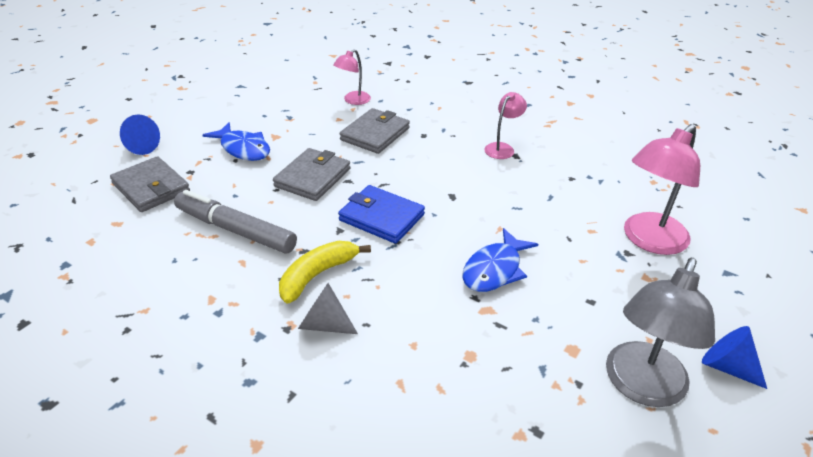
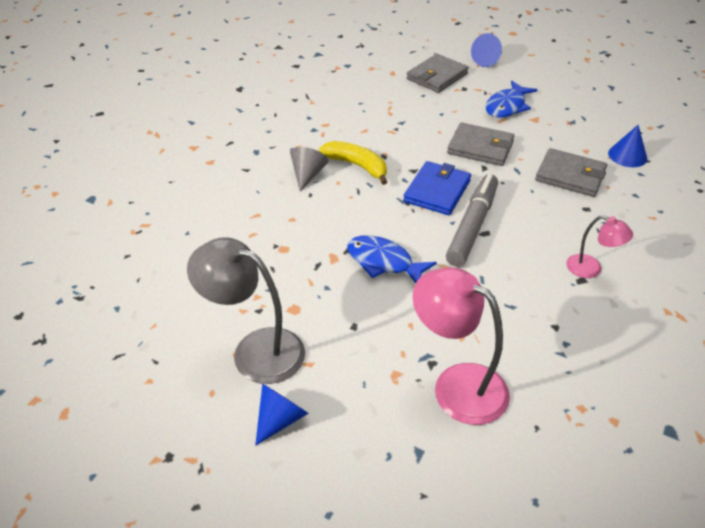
camera: 85 degrees right, 5 degrees up
grey marker [174,190,297,254] -> grey marker moved to [446,174,498,267]
pink lamp [333,49,371,105] -> blue cone [608,125,647,167]

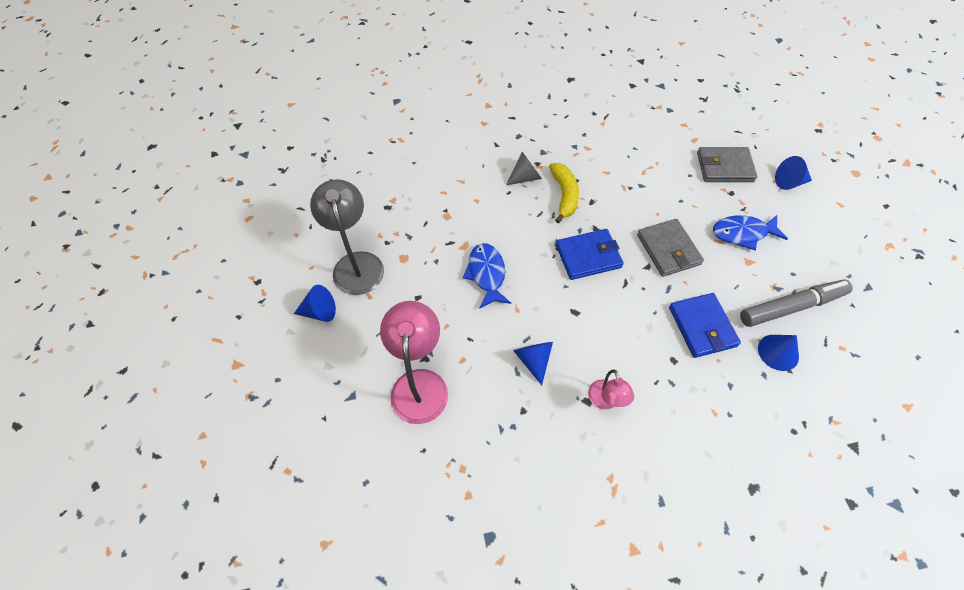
camera: 50 degrees right, 15 degrees up
grey marker [446,174,498,267] -> grey marker moved to [740,280,853,327]
grey wallet [535,148,607,197] -> blue wallet [669,293,741,358]
none -> blue cone [513,342,553,385]

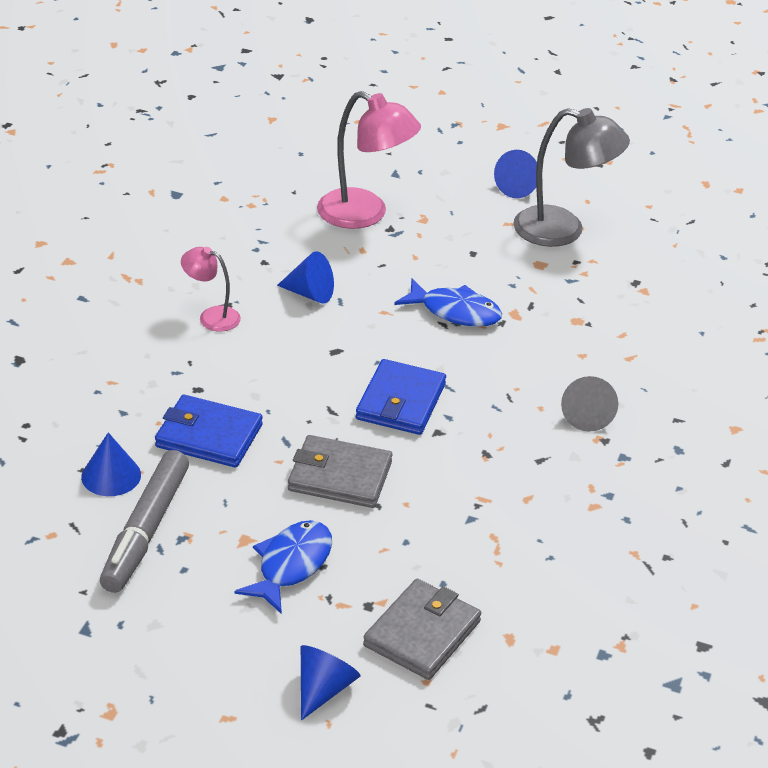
camera: 120 degrees right, 20 degrees down
yellow banana [549,163,579,223] -> none

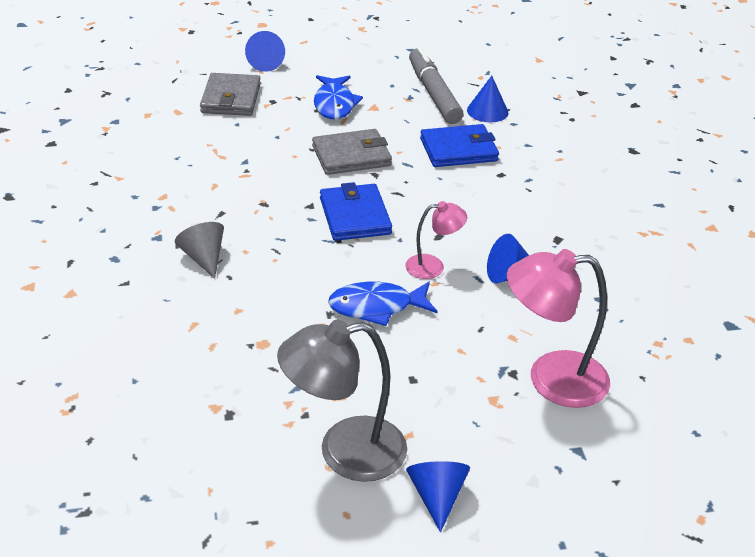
camera: 150 degrees right, 0 degrees up
pink lamp [181,247,241,332] -> pink lamp moved to [405,201,467,279]

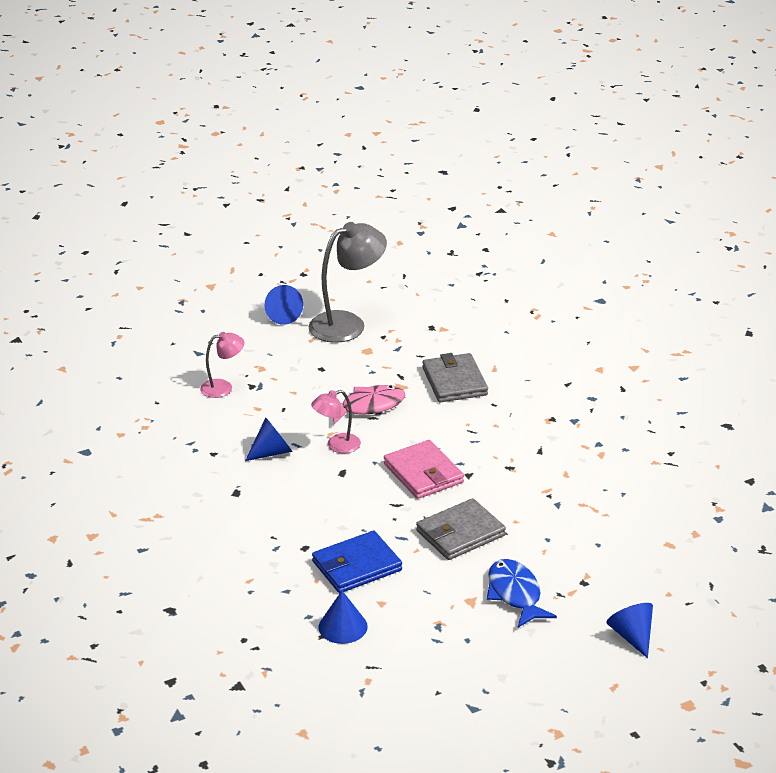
camera: 165 degrees right, 5 degrees down
grey cone [175,222,224,279] -> none
grey wallet [200,73,261,116] -> grey wallet moved to [422,353,488,402]
blue wallet [320,182,392,241] -> pink wallet [384,440,464,499]
blue fish [328,282,438,326] -> pink fish [333,385,405,424]
grey marker [409,47,463,124] -> none
pink lamp [507,249,610,408] -> pink lamp [200,332,244,398], size x0.54

